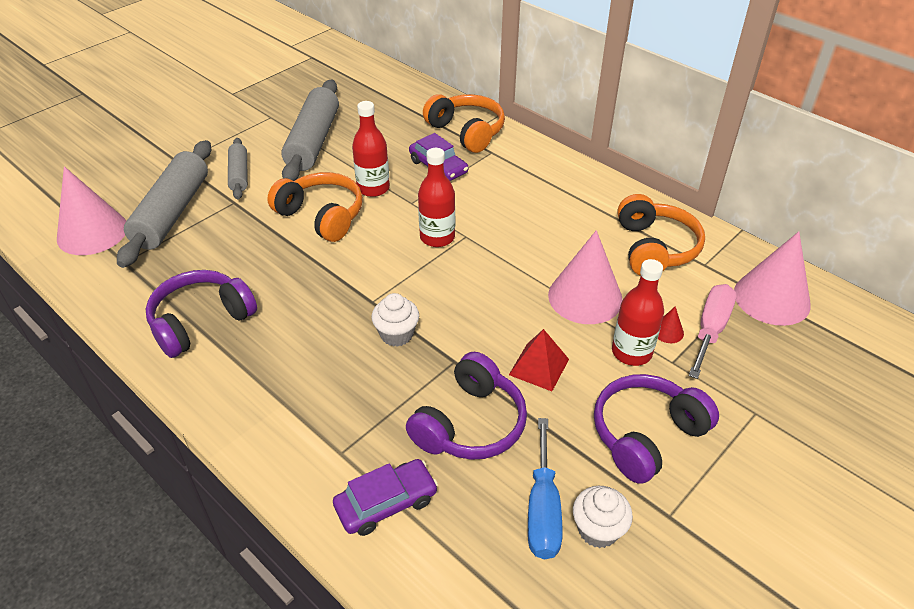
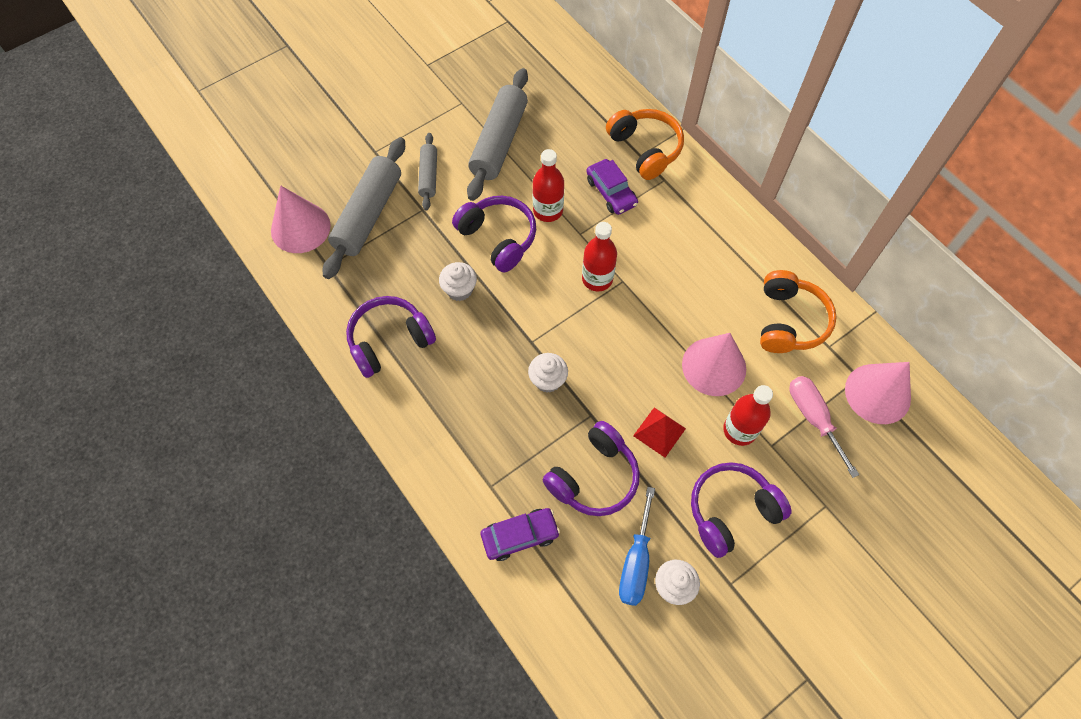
camera: 10 degrees right, 20 degrees up
orange headphones [267,172,363,242] -> purple headphones [452,196,536,273]
red cone [658,306,684,343] -> none
pink screwdriver [689,284,737,379] -> pink screwdriver turned 60 degrees counterclockwise [789,376,859,478]
none -> white cupcake [439,262,477,301]

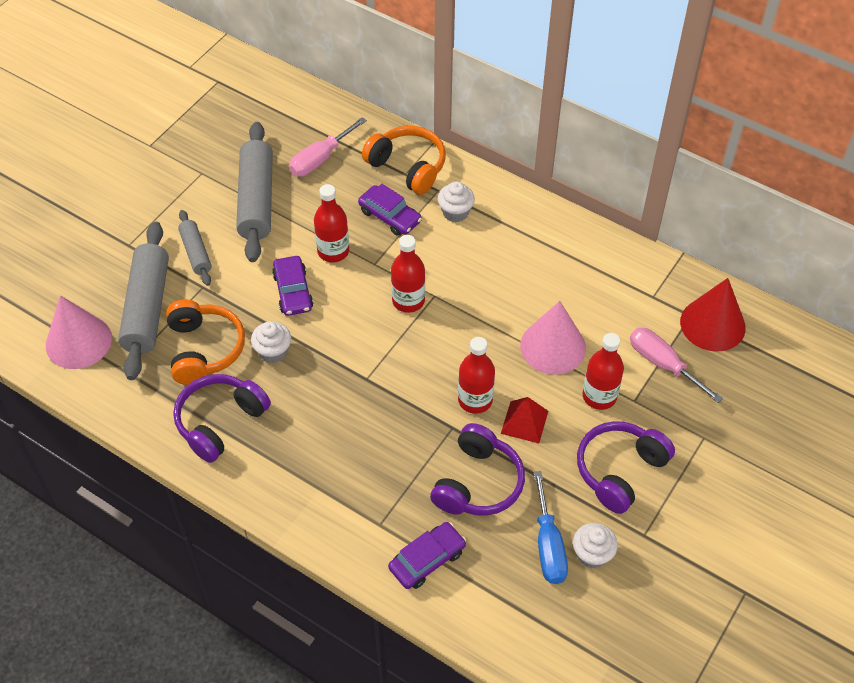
camera: 20 degrees left, 10 degrees down
purple headphones [452,196,536,273] -> purple car [272,256,313,316]
white cupcake [528,353,568,393] -> white cupcake moved to [438,181,475,222]
orange headphones [760,270,837,353] -> orange headphones moved to [166,299,245,385]
pink cone [845,362,911,424] -> red cone [680,278,746,352]
none -> pink screwdriver [289,117,367,177]
none -> red bottle [458,337,495,414]

